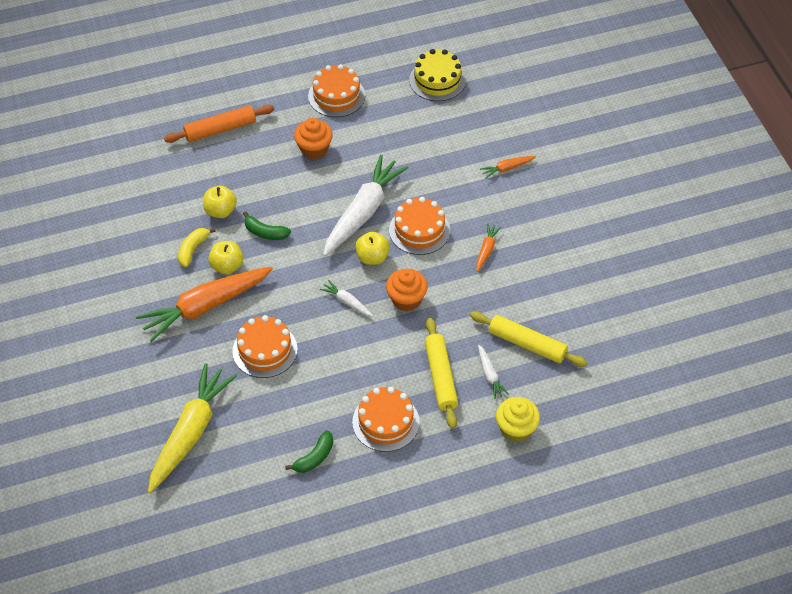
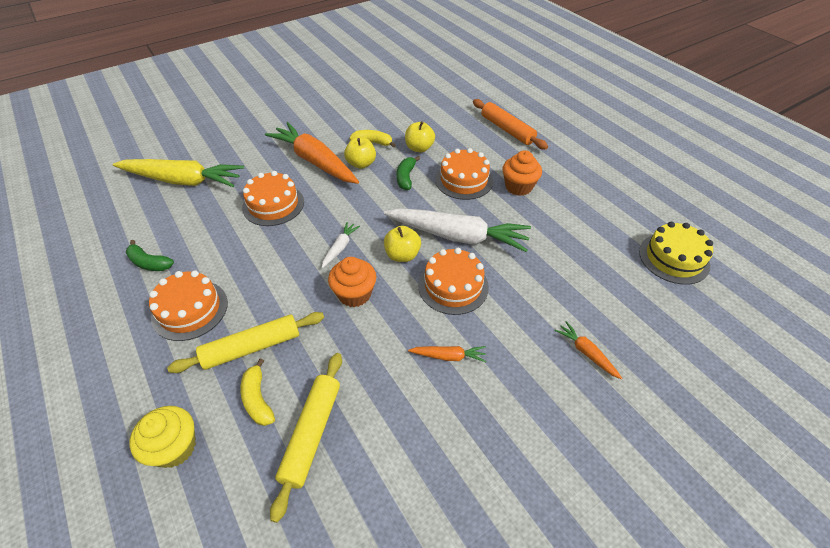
camera: 75 degrees right, 5 degrees down
orange cake [308,64,365,117] -> orange cake moved to [435,148,493,200]
white carrot [478,345,509,399] -> yellow banana [241,358,275,426]

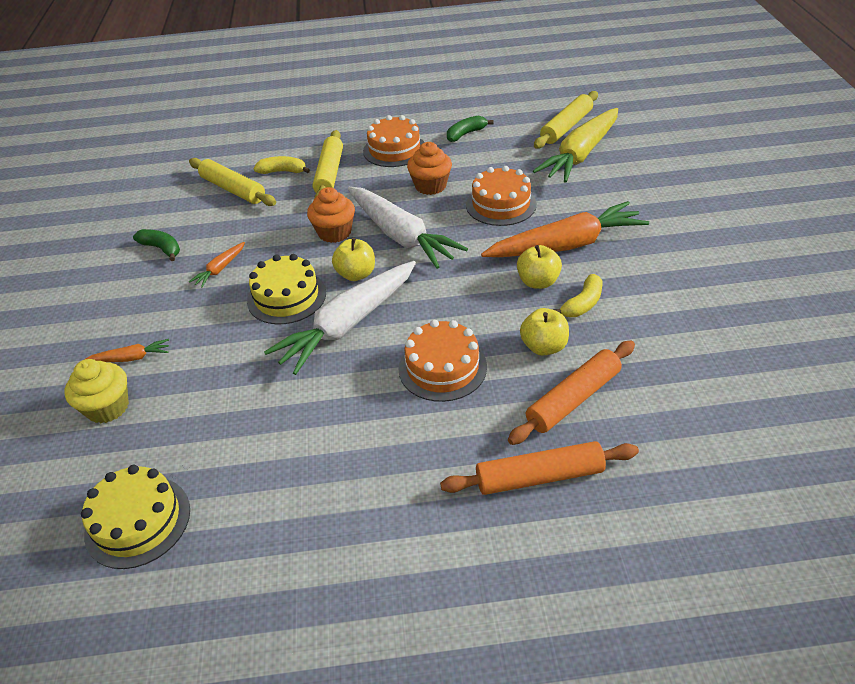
camera: 120 degrees right, 5 degrees down
yellow cupcake [129,406,196,468] -> yellow cupcake moved to [64,359,129,423]
white carrot [321,222,360,268] -> white carrot [348,187,468,269], size x2.30
green banana [397,156,420,190] -> green banana moved to [133,229,180,261]
orange cake [418,248,489,315] -> yellow cake [247,254,326,324]
orange cupcake [503,150,542,196] -> orange cupcake moved to [407,142,452,195]
none -> orange rolling pin [508,340,635,445]
none -> yellow rolling pin [534,91,598,148]

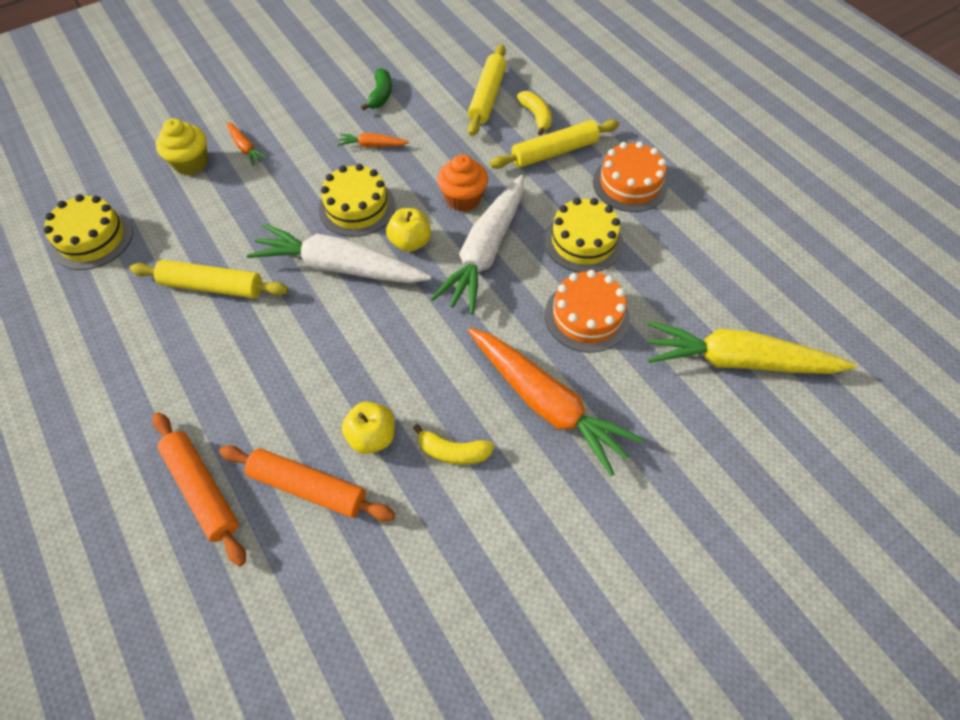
camera: 60 degrees right, 15 degrees up
orange cake [398,320,487,402] -> none
orange cupcake [407,142,452,195] -> yellow cake [544,198,623,272]
green banana [447,116,494,142] -> none
yellow apple [517,245,562,289] -> none
yellow rolling pin [534,91,598,148] -> yellow rolling pin moved to [129,260,289,298]

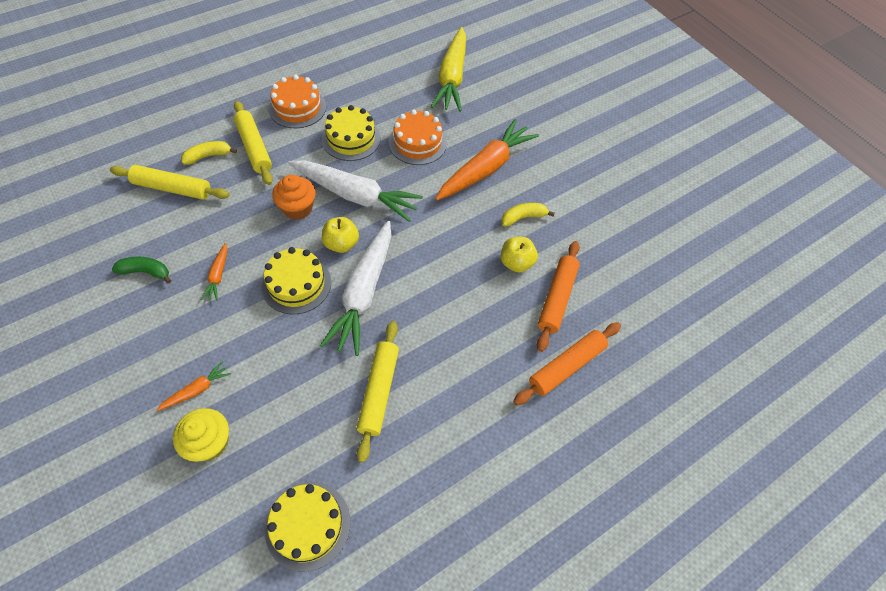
camera: 95 degrees left, 0 degrees up
yellow banana [413,424,494,465] -> yellow banana turned 120 degrees counterclockwise [501,203,555,227]

